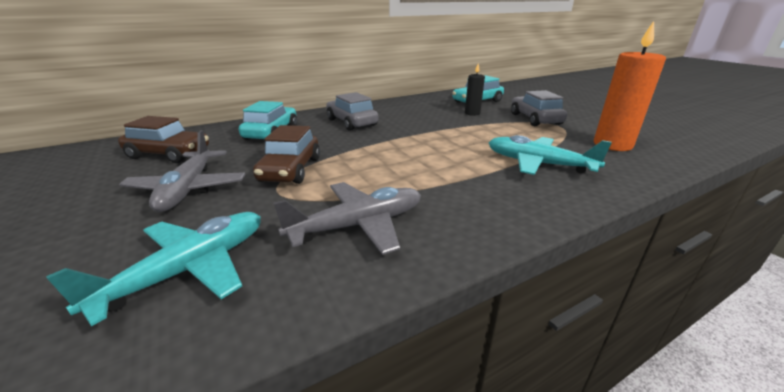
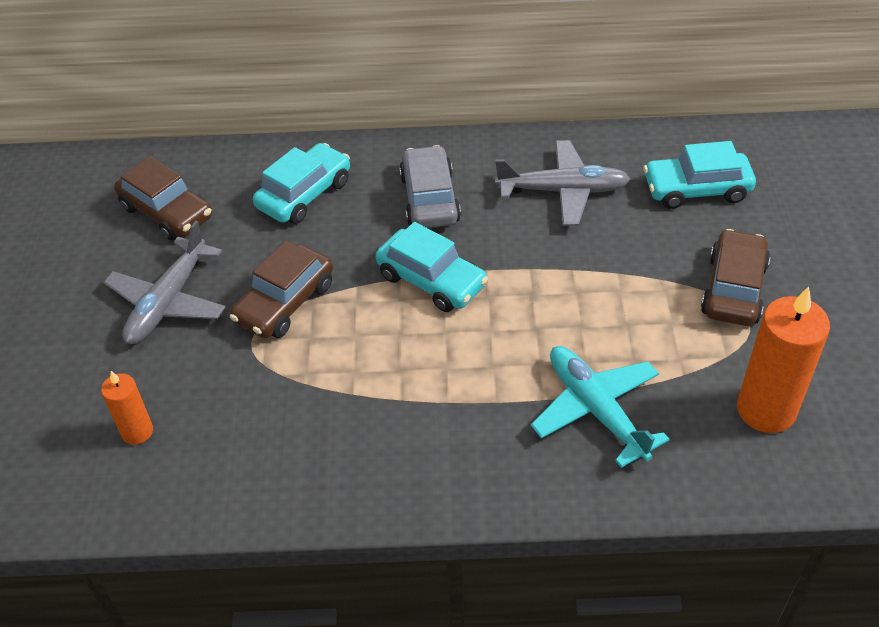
camera: 30 degrees right, 20 degrees up
turquoise plane [46,212,261,326] -> orange candle [101,371,153,445]
grey plane [274,182,421,255] -> grey plane moved to [495,140,630,226]
black candle [465,64,485,116] -> none
grey car [511,90,567,126] -> brown car [701,229,770,326]
none -> turquoise car [376,222,488,312]

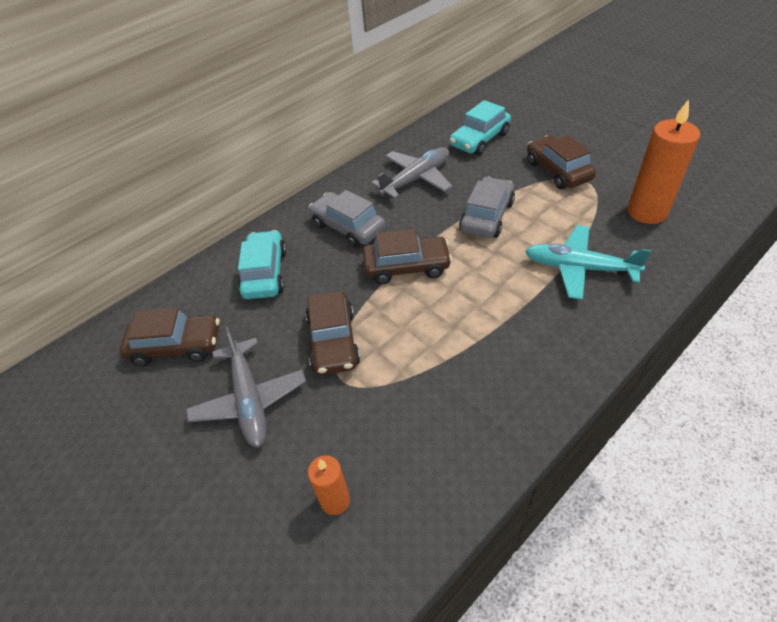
camera: 40 degrees left, 0 degrees up
turquoise car [376,222,488,312] -> brown car [363,229,452,284]
none -> grey car [459,177,515,238]

